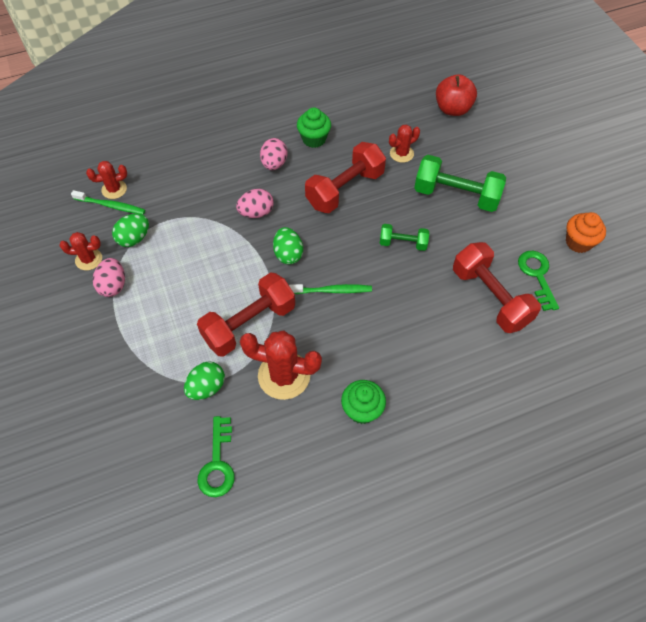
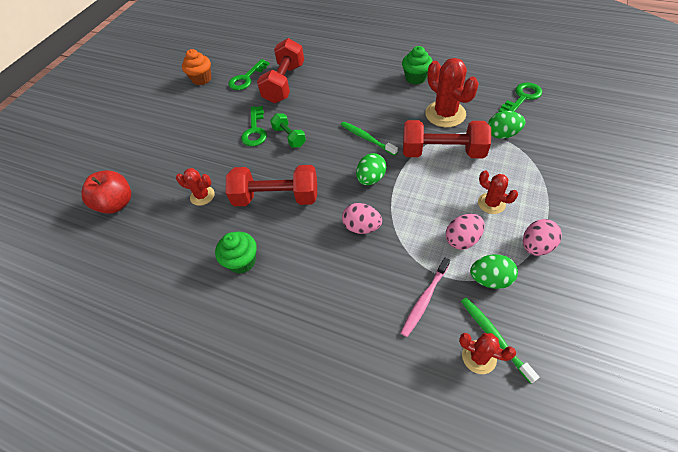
camera: 130 degrees left, 5 degrees down
red cactus [59,232,102,270] -> red cactus moved to [478,170,518,214]
pink egg [260,138,288,170] -> pink egg moved to [446,214,485,250]
green dumbbell [414,155,506,212] -> none
none -> green key [241,106,267,146]
none -> pink toothbrush [401,258,450,337]

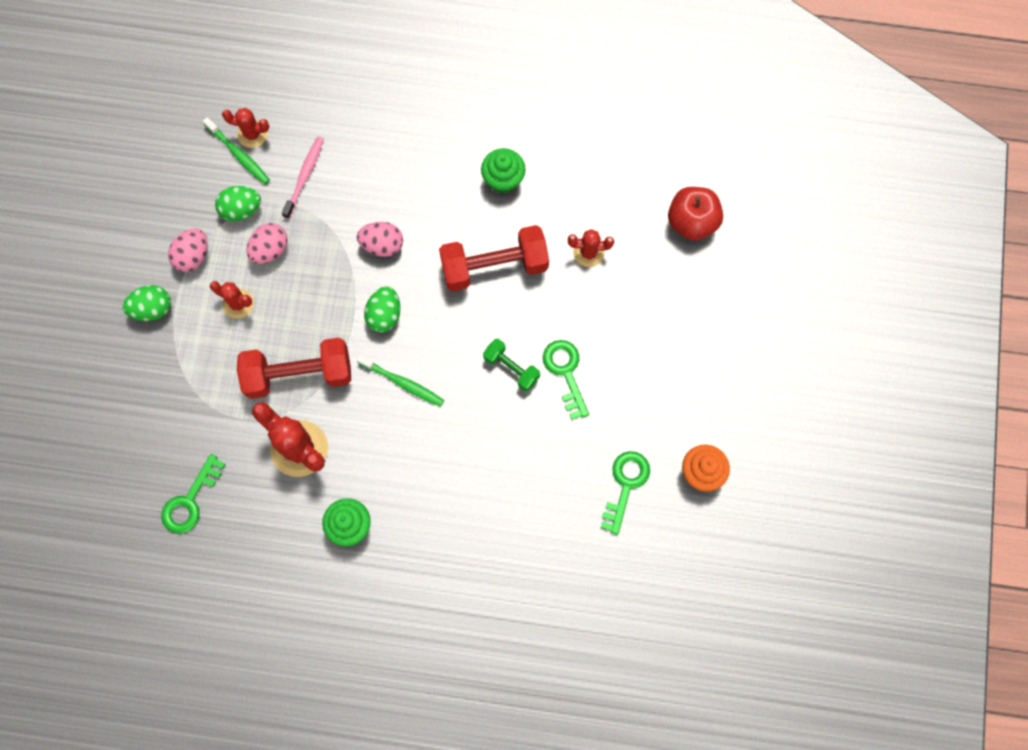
camera: 160 degrees right, 20 degrees up
red dumbbell [257,38,304,103] -> none
green egg [488,111,525,139] -> green egg moved to [123,285,171,321]

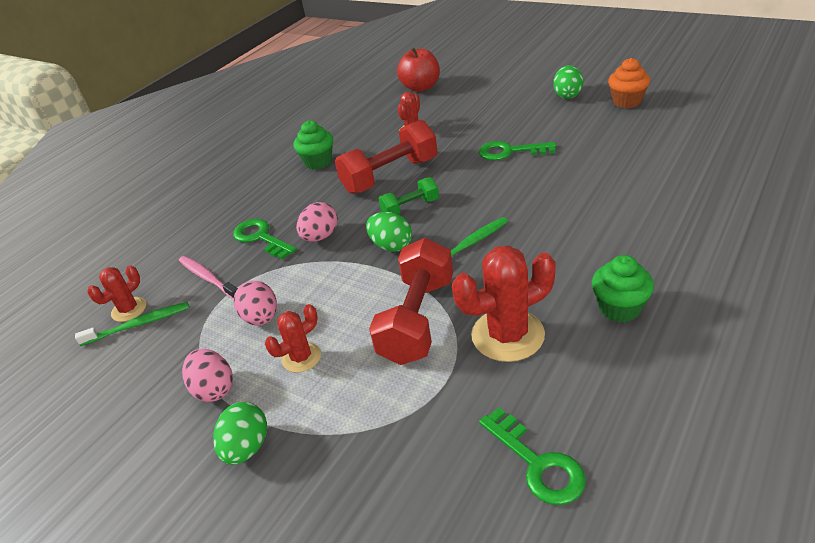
camera: 60 degrees left, 35 degrees down
green egg [215,186,261,221] -> green egg moved to [553,65,583,99]
red dumbbell [439,225,549,292] -> red dumbbell turned 45 degrees clockwise [335,120,437,194]
green dumbbell [483,339,540,391] -> green dumbbell moved to [379,177,439,215]
green key [601,451,650,535] -> green key moved to [233,219,297,259]

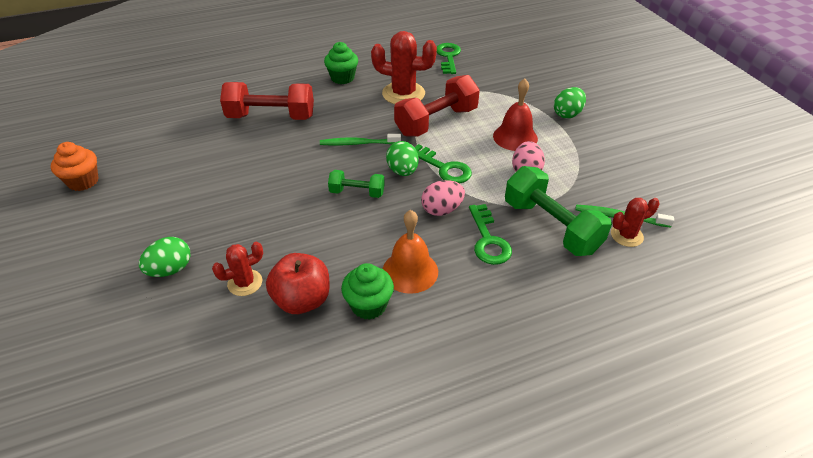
camera: 150 degrees left, 5 degrees up
pink toothbrush [179,256,238,299] -> green dumbbell [505,166,612,256]
pink egg [182,349,233,402] -> none
red cactus [265,304,321,373] -> red bell [493,78,538,151]
red dumbbell [335,120,437,194] -> red dumbbell moved to [220,82,314,120]
red apple [397,47,440,92] -> red apple moved to [266,253,330,314]
green key [479,141,556,160] -> green key moved to [414,144,472,184]
green egg [553,65,583,99] -> green egg moved to [139,237,190,277]
none -> orange bell [383,210,438,294]

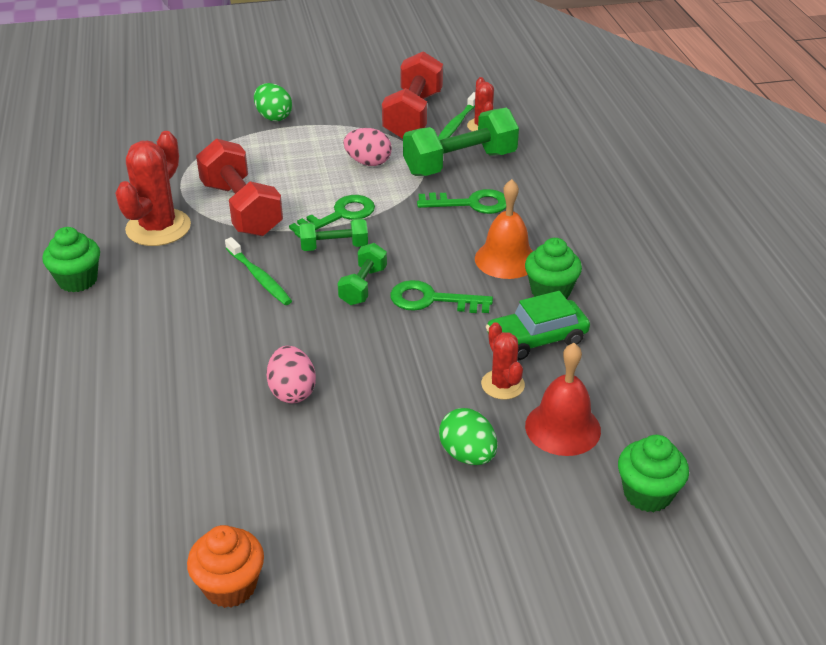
camera: 80 degrees left, 5 degrees down
red dumbbell [220,82,314,120] -> red dumbbell moved to [382,51,443,139]
red apple [266,253,330,314] -> green car [486,291,590,360]
green toothbrush [320,134,401,146] -> green toothbrush turned 45 degrees counterclockwise [225,237,292,305]
green egg [386,141,419,176] -> green dumbbell [299,218,368,251]
pink egg [421,180,465,216] -> pink egg moved to [267,346,316,403]
green key [437,43,461,74] -> green key moved to [390,280,493,313]
red bell [493,78,538,151] -> red bell moved to [525,343,601,456]
none -> green cupcake [618,435,689,512]

